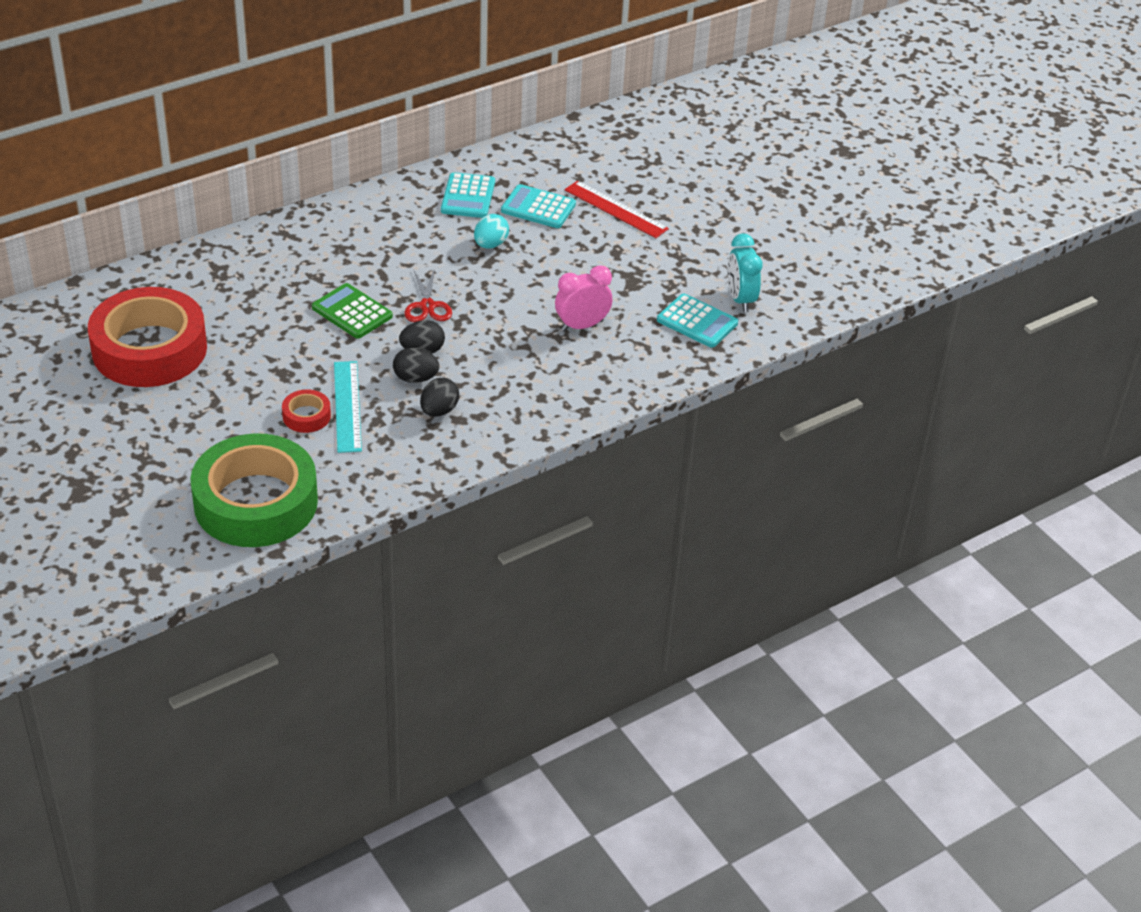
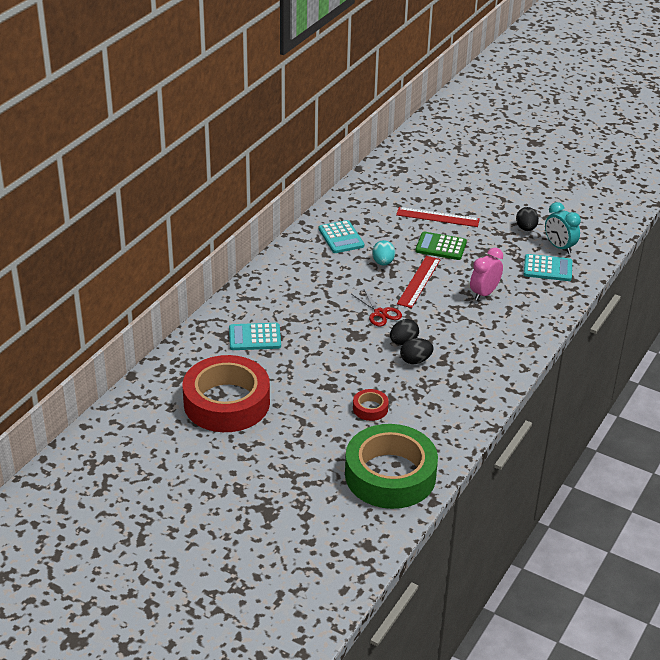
camera: 25 degrees left, 5 degrees down
green calculator [312,283,393,339] -> green calculator moved to [415,232,467,260]
turquoise ruler [334,361,362,453] -> none
black egg [420,378,459,416] -> black egg moved to [516,207,539,231]
turquoise calculator [501,184,576,228] -> turquoise calculator moved to [229,323,281,350]
none -> red ruler [397,256,441,308]

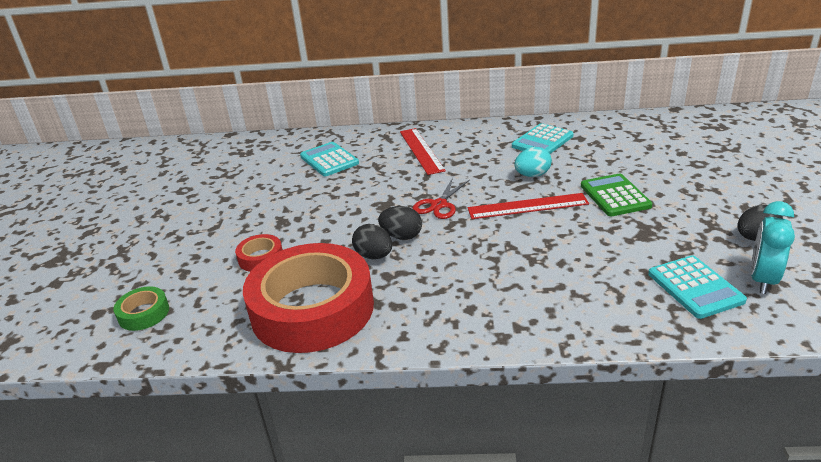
camera: 65 degrees right, 5 degrees down
red tape [183,355,270,432] -> red tape moved to [243,243,374,353]
green tape [345,424,438,509] -> green tape [113,286,169,331], size x0.41
red ruler [396,207,480,227] -> red ruler moved to [400,128,446,175]
pink clock [470,248,503,301] -> none

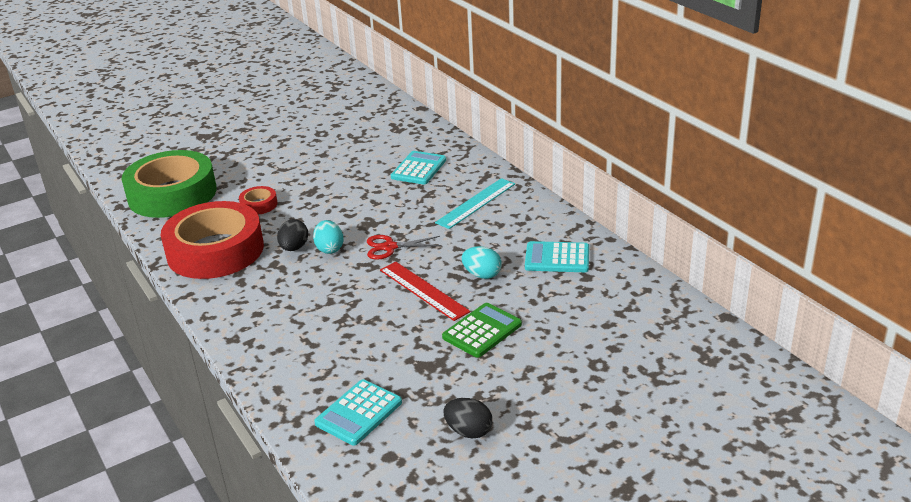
camera: 55 degrees right, 0 degrees up
green tape [113,286,169,331] -> green tape [121,150,217,218], size x2.44
black egg [378,206,422,240] -> turquoise egg [313,220,344,254]
red ruler [400,128,446,175] -> turquoise ruler [435,178,515,229]
turquoise clock [751,201,795,294] -> none

